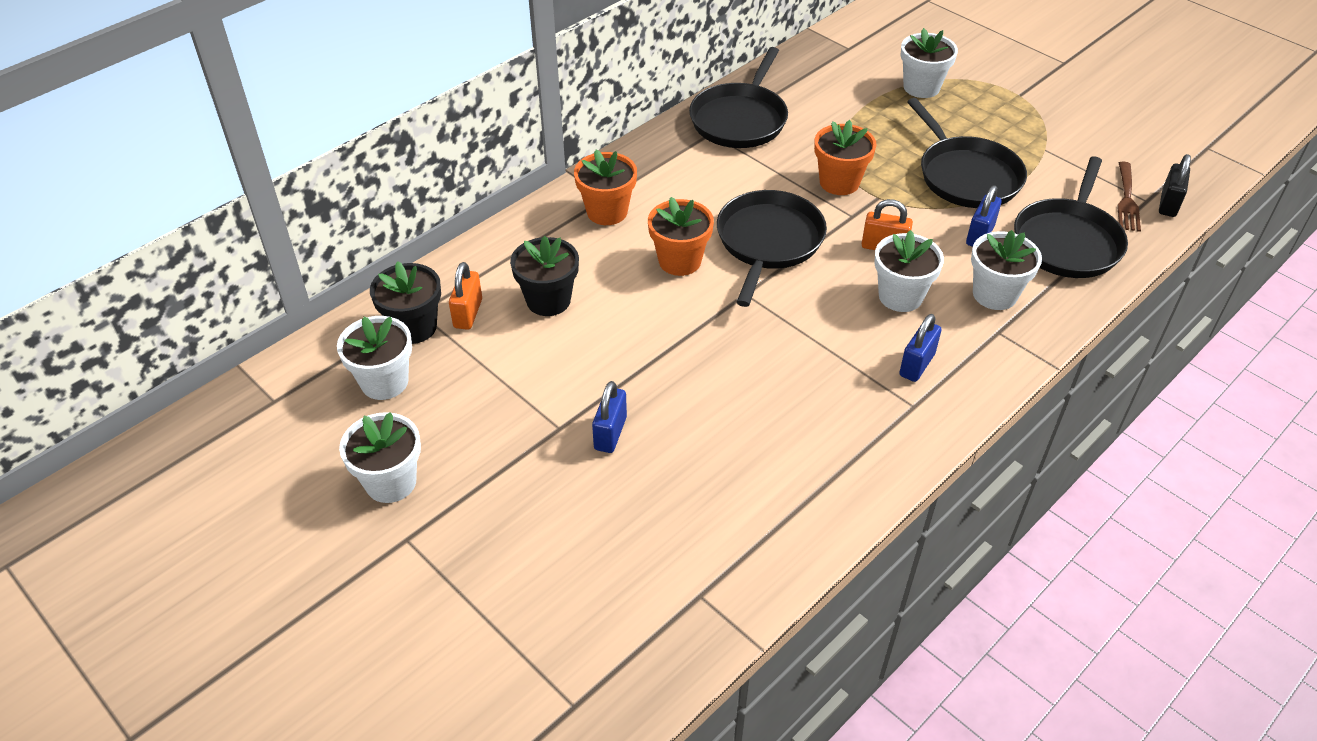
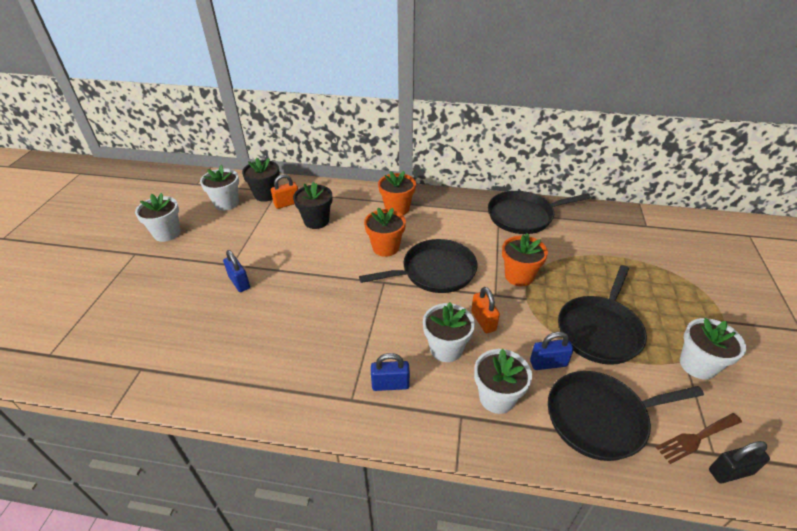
camera: 55 degrees right, 5 degrees down
blue padlock [592,381,627,453] -> blue padlock turned 75 degrees clockwise [223,250,250,292]
white flower pot [901,28,958,98] -> white flower pot moved to [680,318,746,379]

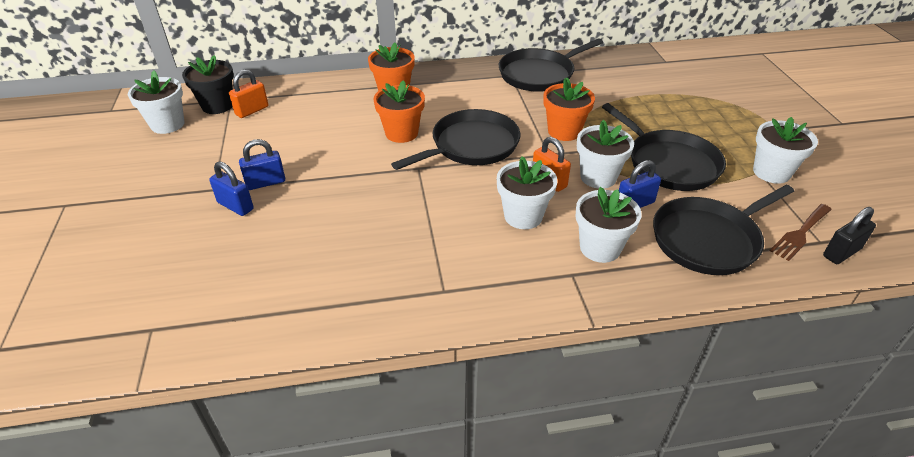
camera: 20 degrees left, 0 degrees up
white flower pot [135,193,180,242] -> white flower pot moved to [577,120,634,189]
black flower pot [293,182,332,229] -> none
blue padlock [371,353,410,391] -> blue padlock moved to [239,139,285,190]
black pan [558,265,647,365] -> black pan turned 45 degrees counterclockwise [602,103,726,191]

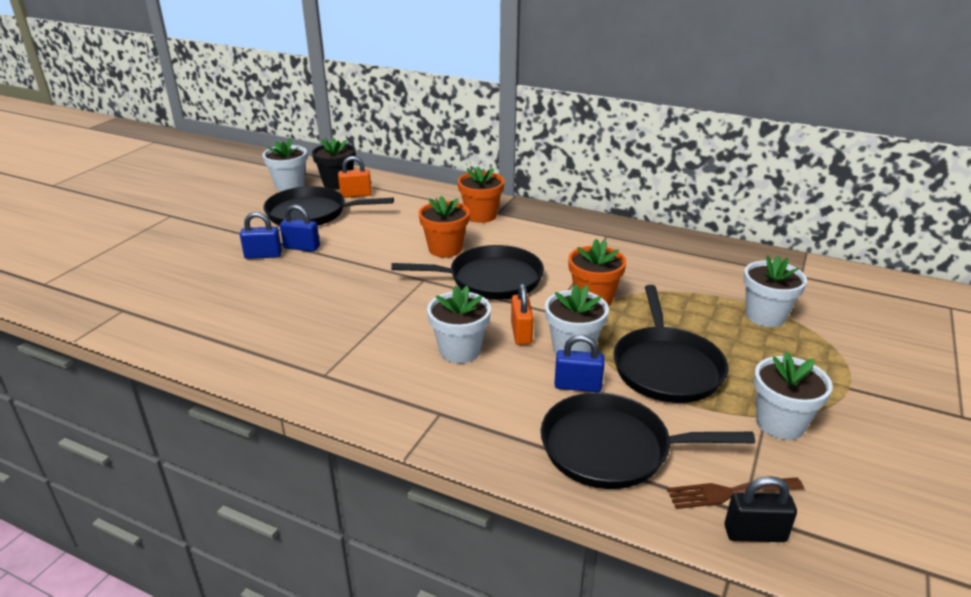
camera: 35 degrees right, 10 degrees down
blue padlock [209,161,254,216] -> blue padlock turned 75 degrees counterclockwise [240,212,282,259]
black pan [499,38,603,92] -> black pan moved to [263,186,394,226]
white flower pot [575,187,641,263] -> white flower pot moved to [743,255,807,327]

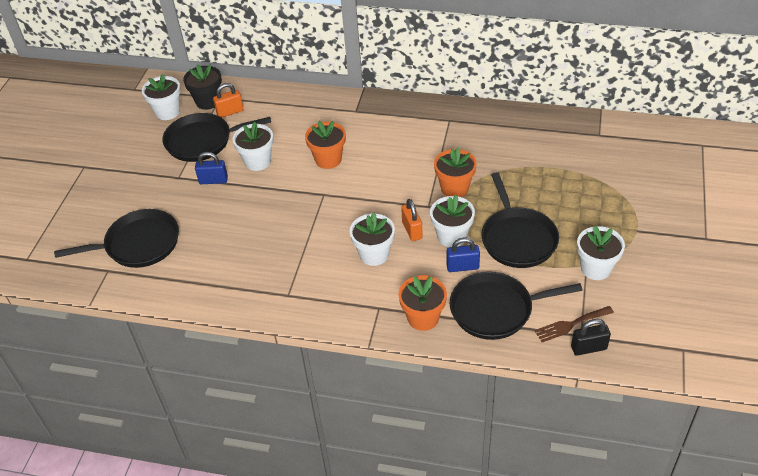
camera: 10 degrees left, 15 degrees up
blue padlock [240,212,282,259] -> none
black pan [391,245,544,300] -> black pan moved to [54,209,179,268]
orange flower pot [458,166,505,223] -> orange flower pot moved to [398,275,447,331]
white flower pot [743,255,807,327] -> white flower pot moved to [233,122,273,171]

